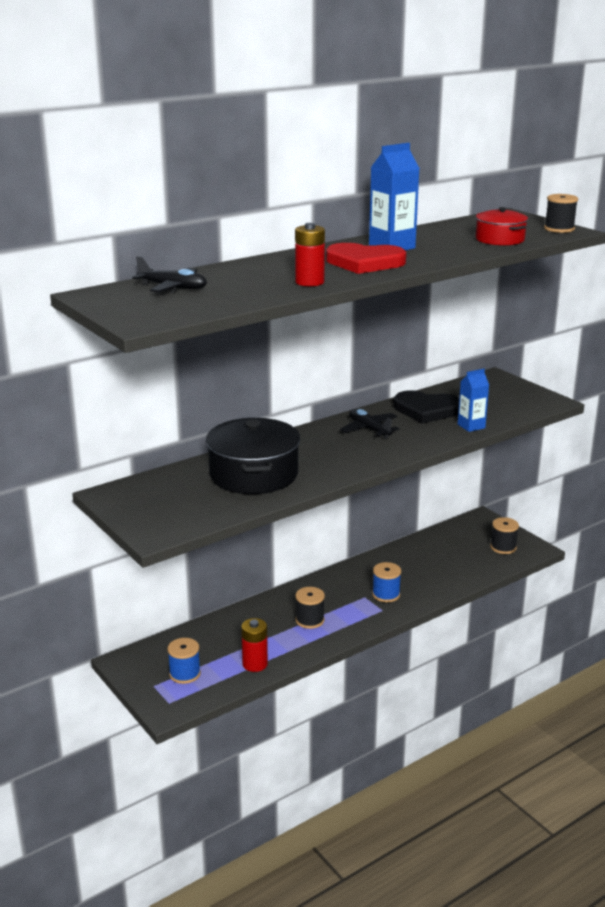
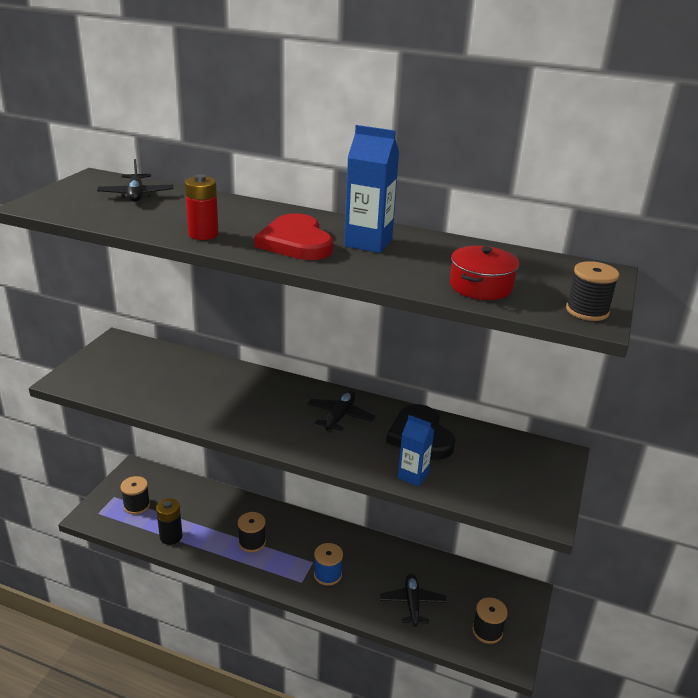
camera: 55 degrees right, 5 degrees up
blue spool [167,638,201,684] -> black spool [120,476,150,514]
black pot [206,418,300,494] -> none
red battery [241,618,268,672] -> black battery [156,498,183,545]
none -> black plane [380,574,446,627]

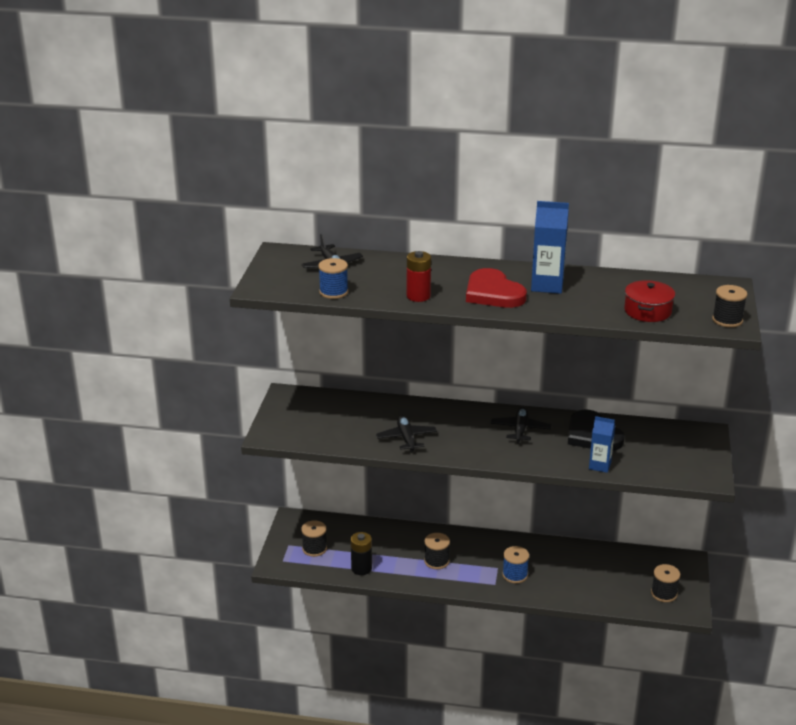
camera: 10 degrees left, 0 degrees up
black plane [380,574,446,627] -> black plane moved to [376,416,437,453]
none -> blue spool [318,258,348,299]

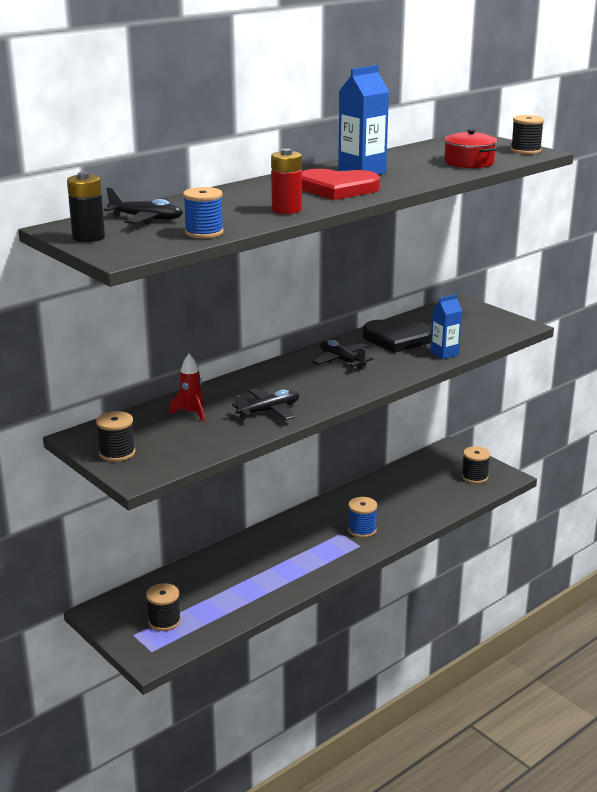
camera: 50 degrees left, 5 degrees down
black battery [351,532,372,575] -> black battery moved to [67,172,105,242]
black plane [376,416,437,453] -> black plane turned 120 degrees clockwise [232,388,299,420]
black spool [424,533,450,569] -> black spool moved to [96,411,135,462]
none -> red rocket [169,354,205,422]

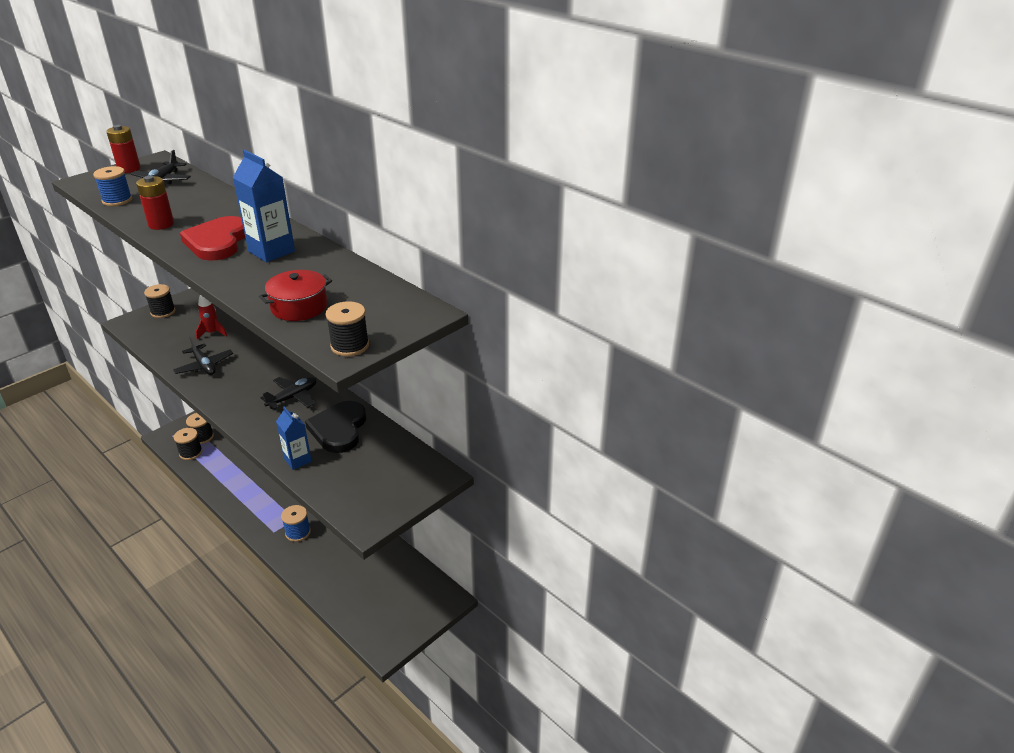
camera: 85 degrees right, 10 degrees up
black battery [67,172,105,242] -> red battery [106,125,141,173]
black spool [462,446,490,484] -> black spool moved to [174,428,202,460]

